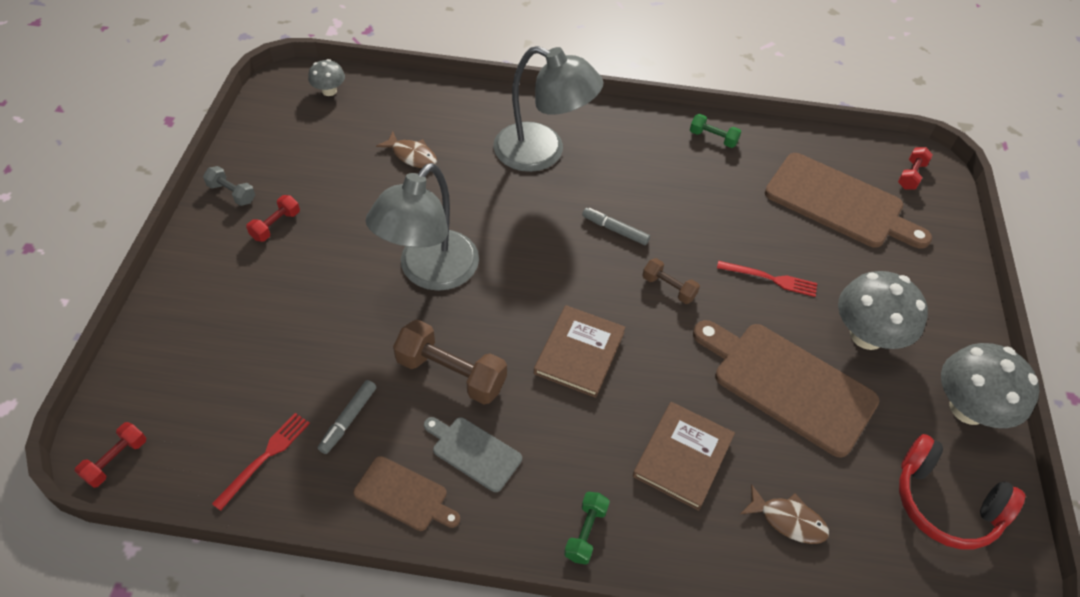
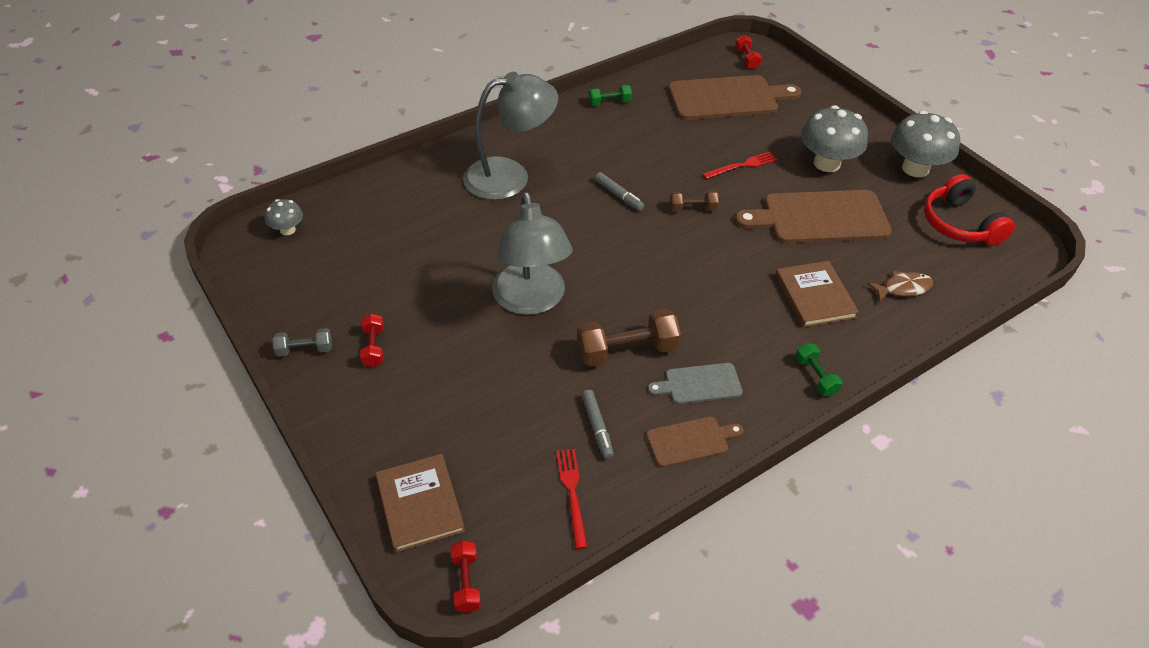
camera: 40 degrees left, 5 degrees down
brown fish [376,132,437,168] -> none
brown book [534,305,626,398] -> brown book moved to [375,454,465,553]
grey marker [582,208,650,245] -> grey marker turned 120 degrees counterclockwise [595,172,644,211]
red headphones [899,434,1025,549] -> red headphones turned 75 degrees clockwise [924,174,1015,246]

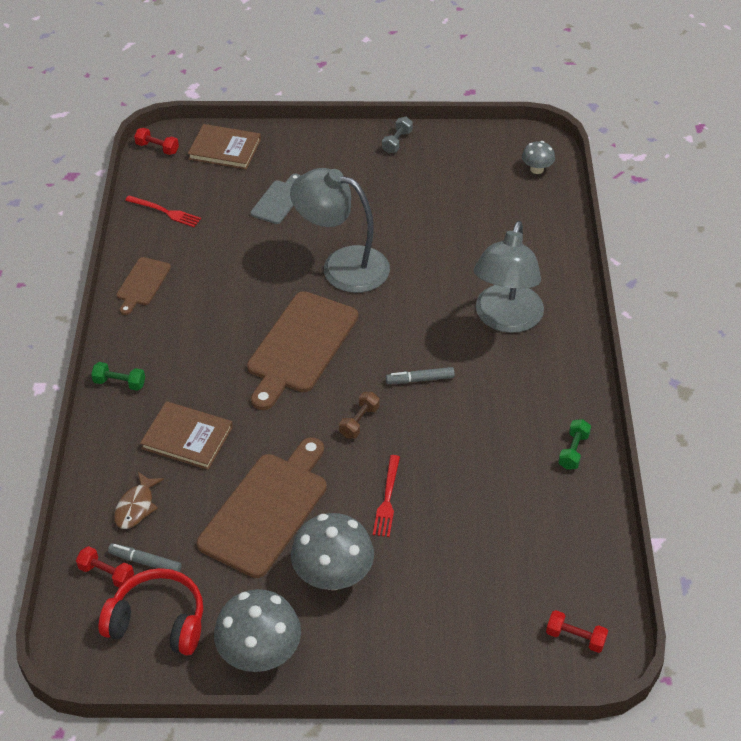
camera: 125 degrees right, 0 degrees up
red dumbbell [360,313,384,367] -> red dumbbell moved to [76,546,134,588]
brown dumbbell [577,309,681,367] -> none
grey marker [582,390,614,459] -> grey marker moved to [108,543,181,572]
grey cutting board [648,363,743,404] -> grey cutting board moved to [251,174,300,224]
brown cutting board [668,75,802,120] -> brown cutting board moved to [247,291,358,410]

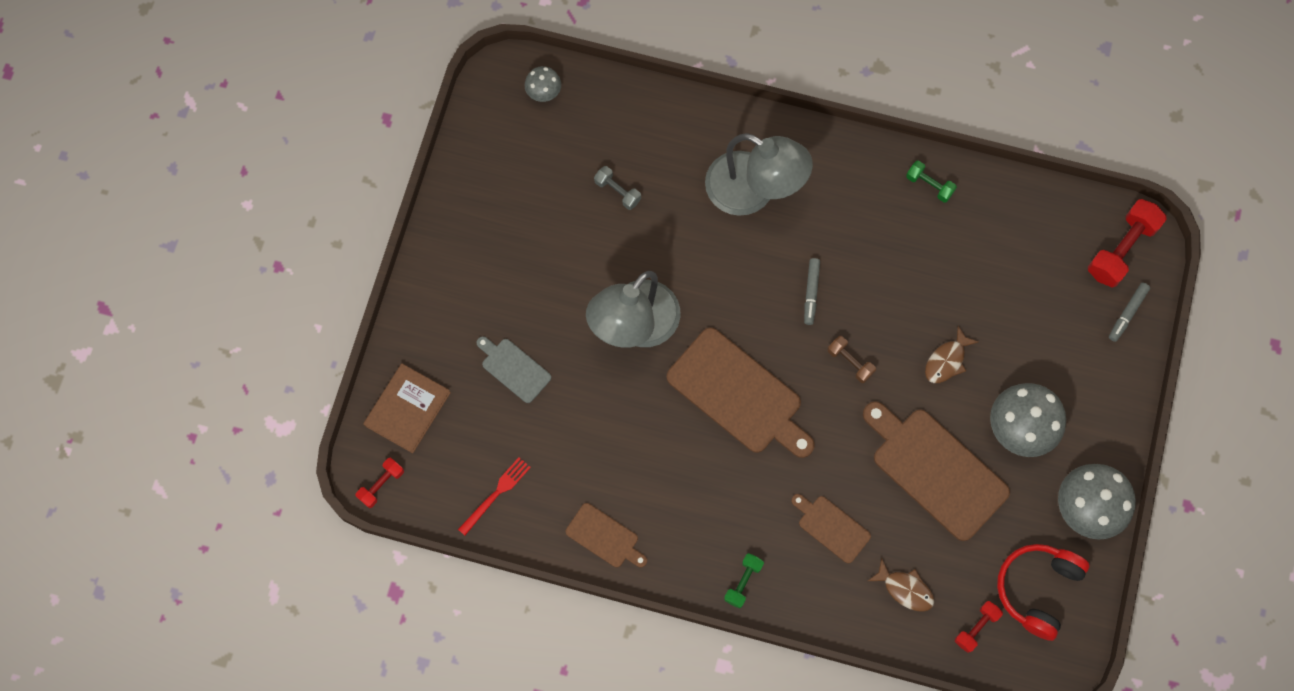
camera: 75 degrees left, 25 degrees up
grey marker [108,543,181,572] -> grey marker moved to [1109,283,1150,342]
brown book [140,401,233,470] -> brown cutting board [791,494,871,564]
red fork [373,455,400,537] -> brown fish [925,326,978,383]
grey dumbbell [382,117,413,153] -> grey dumbbell moved to [594,166,641,210]
red dumbbell [546,610,608,653] -> red dumbbell [1088,199,1167,288], size x1.81

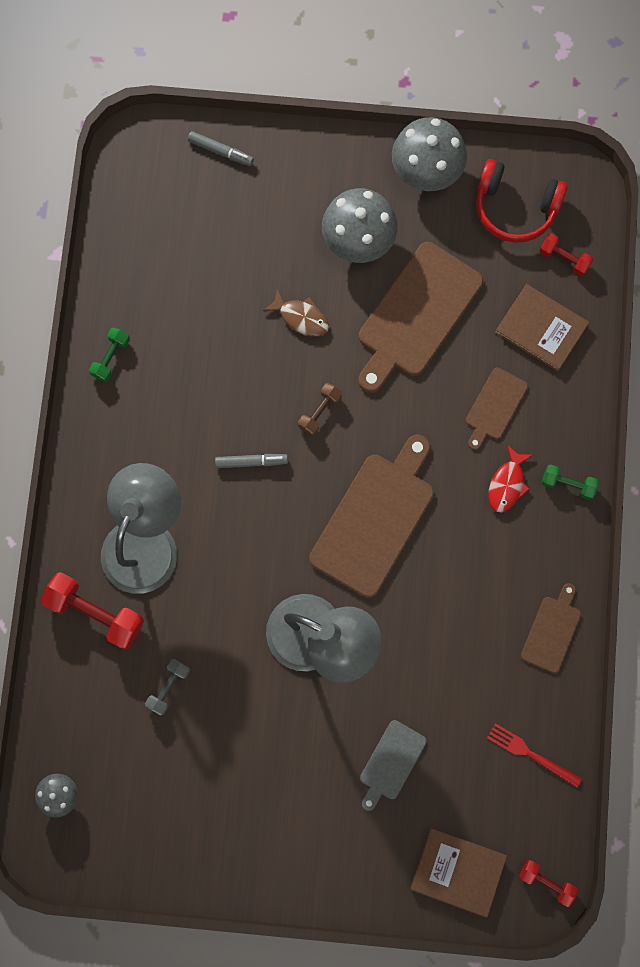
camera: 100 degrees left, 5 degrees up
brown fish [868,558,934,612] -> brown book [495,284,589,372]
red dumbbell [1088,199,1167,288] -> red dumbbell moved to [41,572,144,649]
none -> red fish [488,444,533,512]

